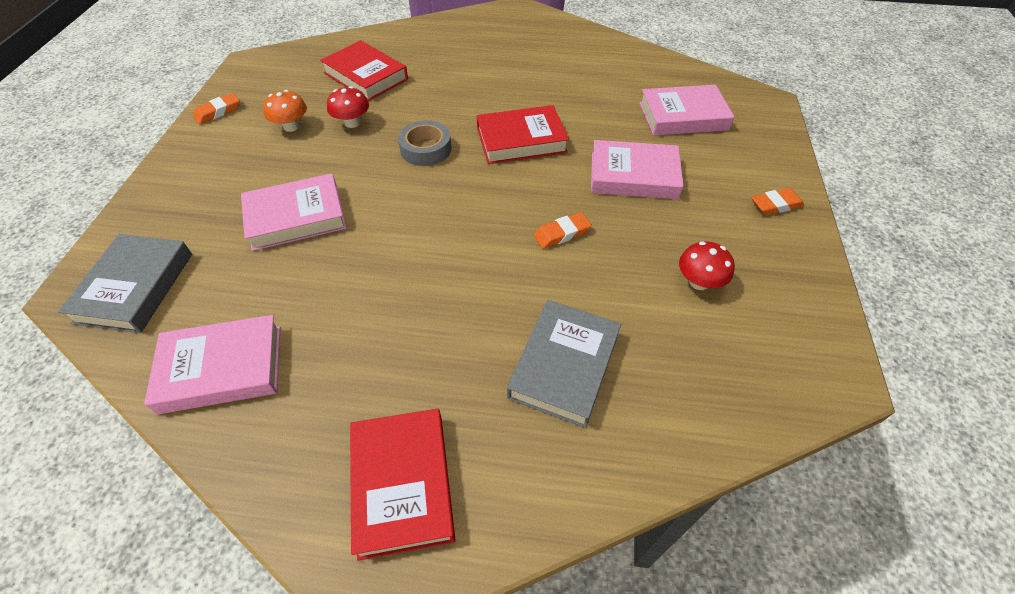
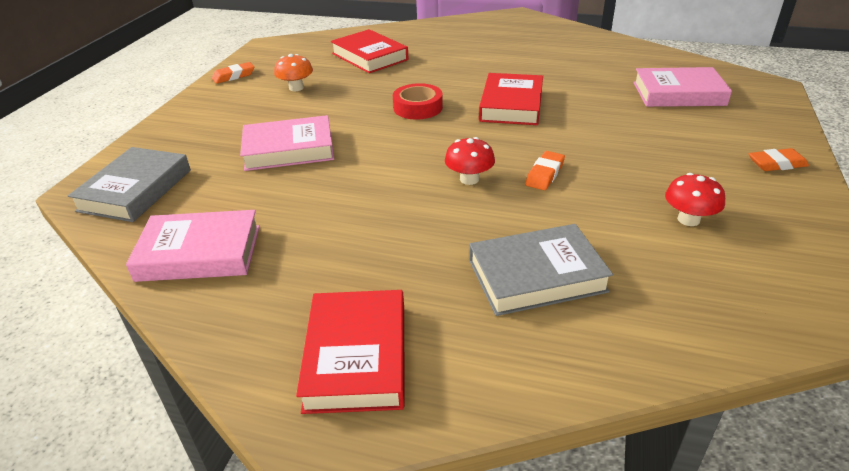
camera: 10 degrees right, 15 degrees down
red mushroom [327,86,369,128] -> red mushroom moved to [445,137,495,185]
grey tape [398,120,452,166] -> red tape [393,83,443,120]
red book [477,105,569,164] -> red book turned 75 degrees counterclockwise [479,73,543,125]
grey book [507,300,621,428] -> grey book turned 45 degrees clockwise [469,224,613,316]
orange eraser [534,212,592,249] -> orange eraser turned 45 degrees counterclockwise [525,151,565,190]
pink book [591,140,683,199] -> none

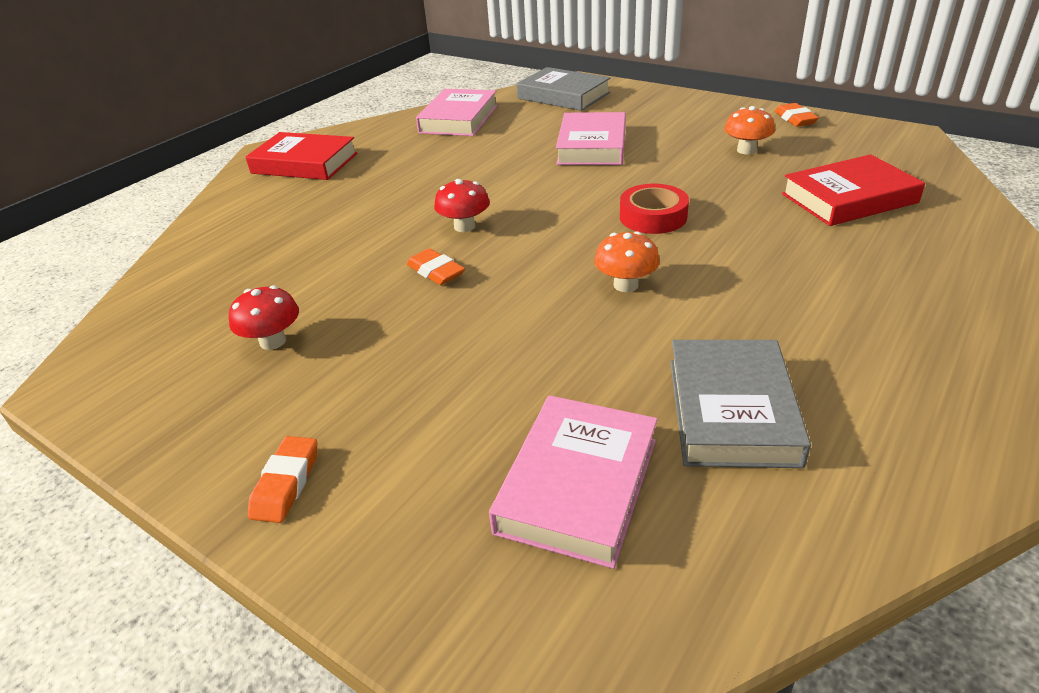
camera: 110 degrees right, 0 degrees up
grey book [469,224,613,316] -> grey book moved to [670,340,811,468]
red book [479,73,543,125] -> orange mushroom [594,231,660,292]

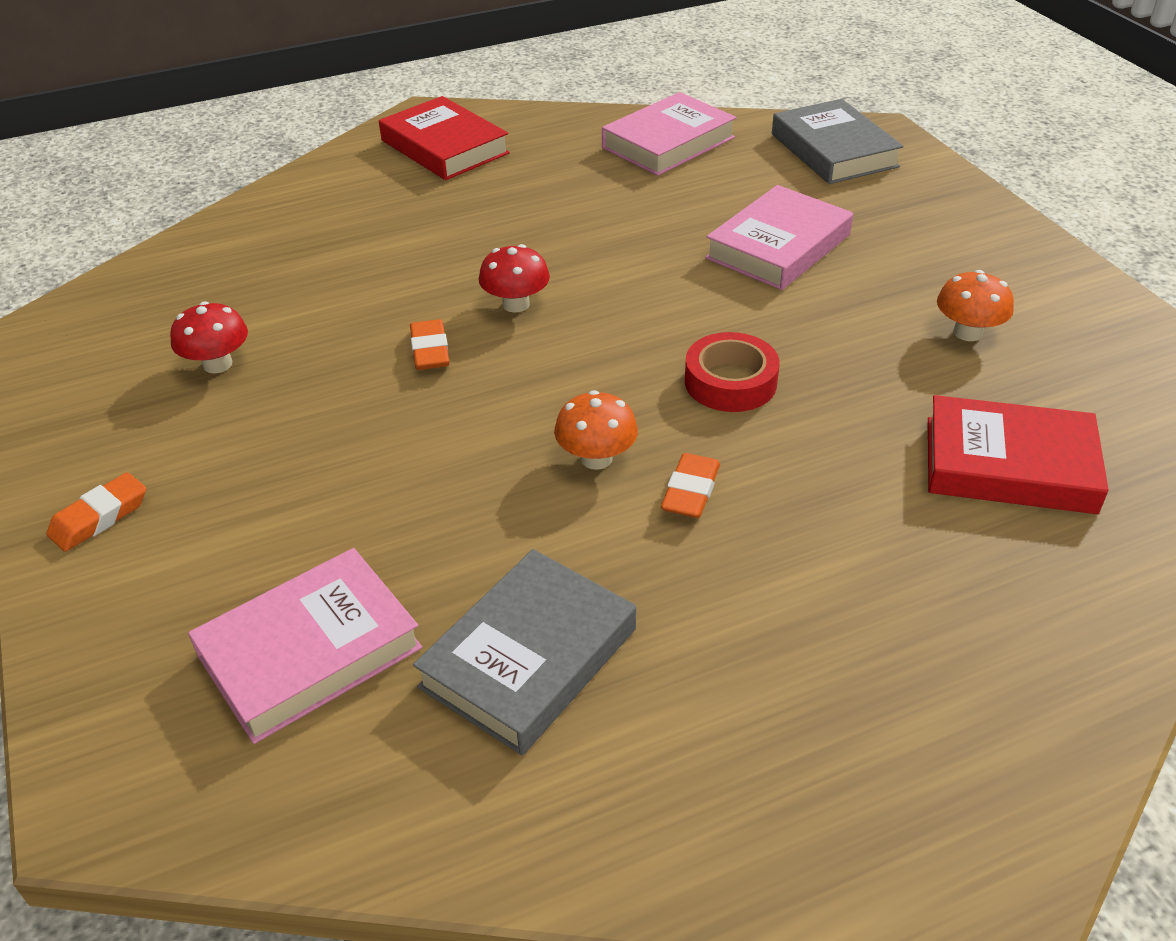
camera: 30 degrees right, 5 degrees up
orange eraser [774,103,819,127] -> orange eraser moved to [661,453,720,518]

